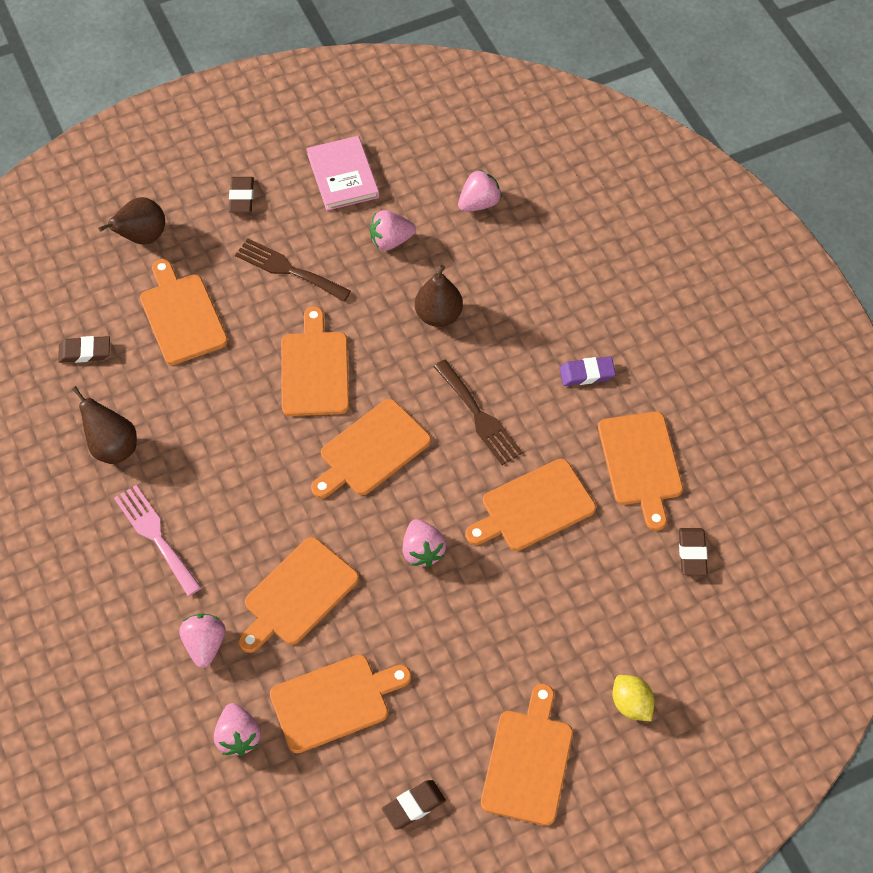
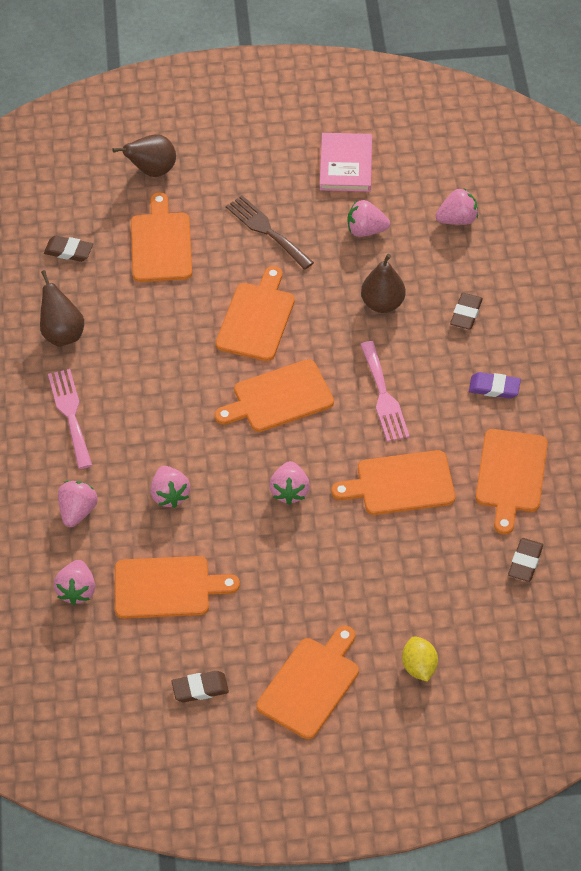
camera: 20 degrees right, 5 degrees down
brown eraser [229,177,254,212] -> brown eraser moved to [450,293,483,330]
orange cutting board [239,537,359,653] -> pink strawberry [151,466,190,508]
brown fork [434,360,523,465] -> pink fork [360,341,410,442]

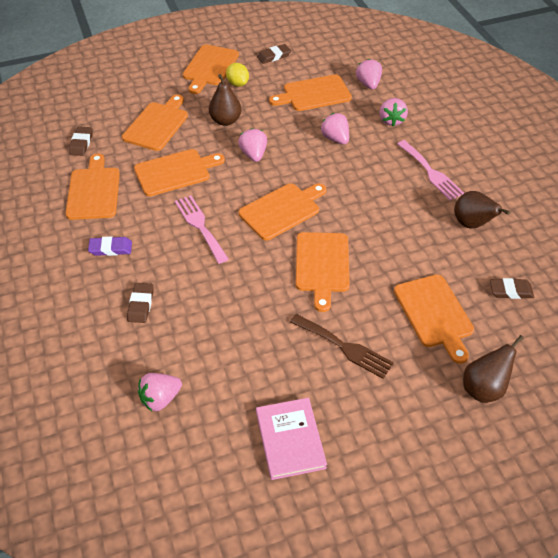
camera: 165 degrees right, 5 degrees down
pink strawberry [348,200,390,237] -> none
brown pear [361,254,406,313] -> brown pear moved to [209,74,241,126]
yellow lemon [402,636,438,682] -> yellow lemon moved to [226,63,249,87]
none -> orange cutting board [122,94,188,151]

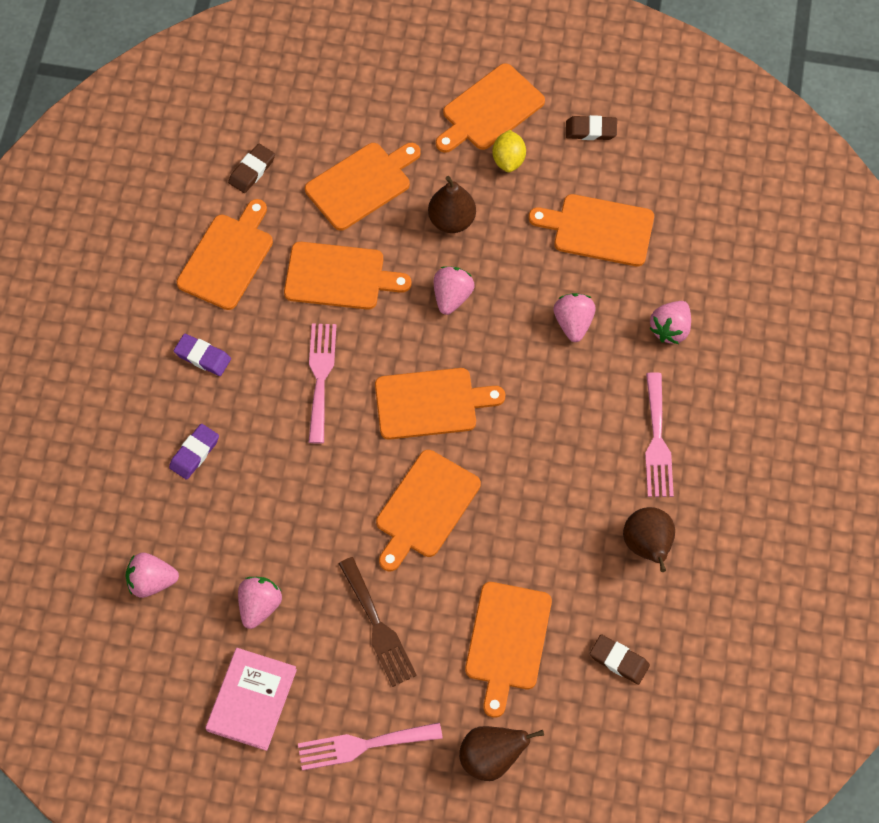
camera: 30 degrees right, 15 degrees up
brown eraser [127,283,154,323] -> purple eraser [169,424,219,480]
pink strawberry [356,59,382,90] -> pink strawberry moved to [238,577,282,629]
none -> pink fork [298,722,443,770]

